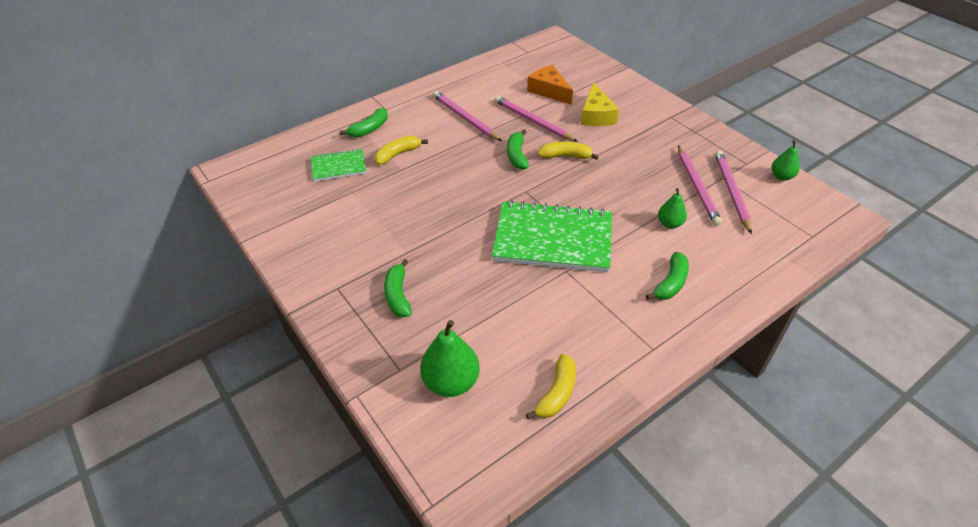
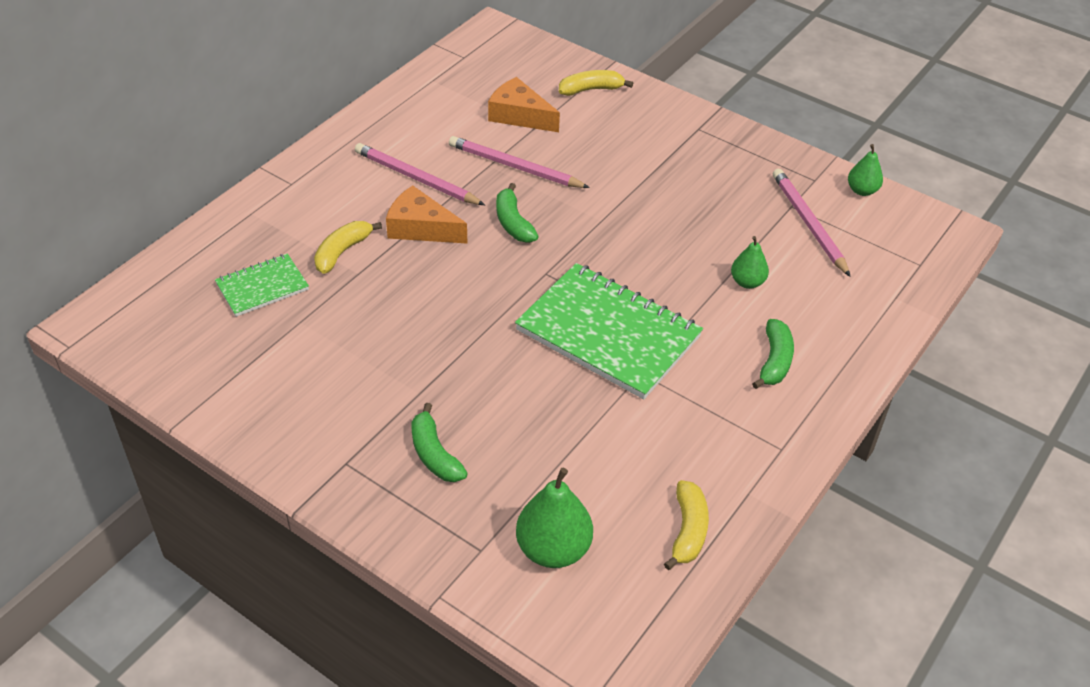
camera: 20 degrees left, 0 degrees up
green banana [340,108,388,138] -> none
green notebook [492,200,612,272] -> green notebook turned 45 degrees clockwise [515,263,703,399]
yellow banana [538,142,599,160] -> yellow banana moved to [559,70,633,96]
yellow cheese [581,82,619,126] -> none
pink pencil [678,145,722,226] -> none
none -> orange cheese [386,185,468,244]

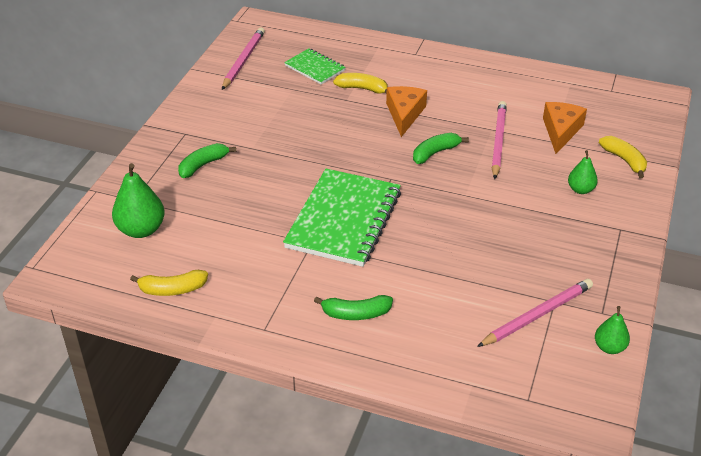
camera: 75 degrees right, 5 degrees down
pink pencil [355,143,485,205] -> pink pencil moved to [222,27,265,90]
green pear [731,236,769,289] -> green pear moved to [568,150,598,194]

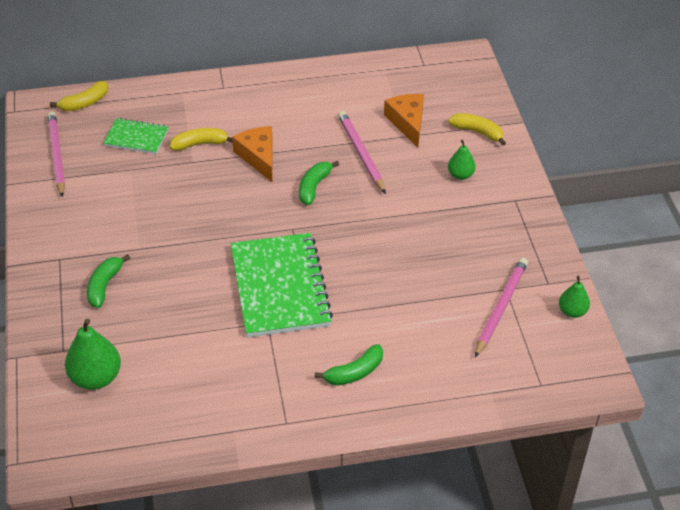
camera: 30 degrees left, 5 degrees up
yellow banana [130,270,208,296] -> yellow banana moved to [50,81,108,111]

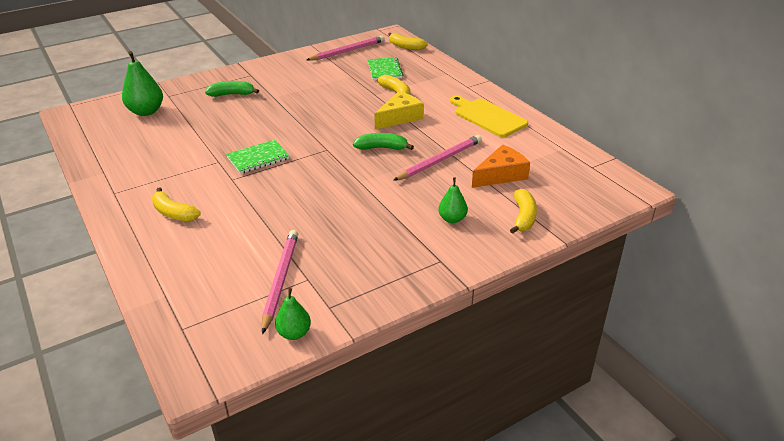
camera: 70 degrees right, 10 degrees down
green notebook [231,233,333,338] -> green notebook [226,140,289,174], size x0.52
orange cheese [232,126,273,182] -> yellow cheese [374,91,423,129]
green banana [315,344,383,386] -> yellow banana [152,188,201,221]
pink pencil [475,258,528,357] -> pink pencil turned 90 degrees counterclockwise [262,230,298,334]
none -> yellow cutting board [450,96,528,137]

